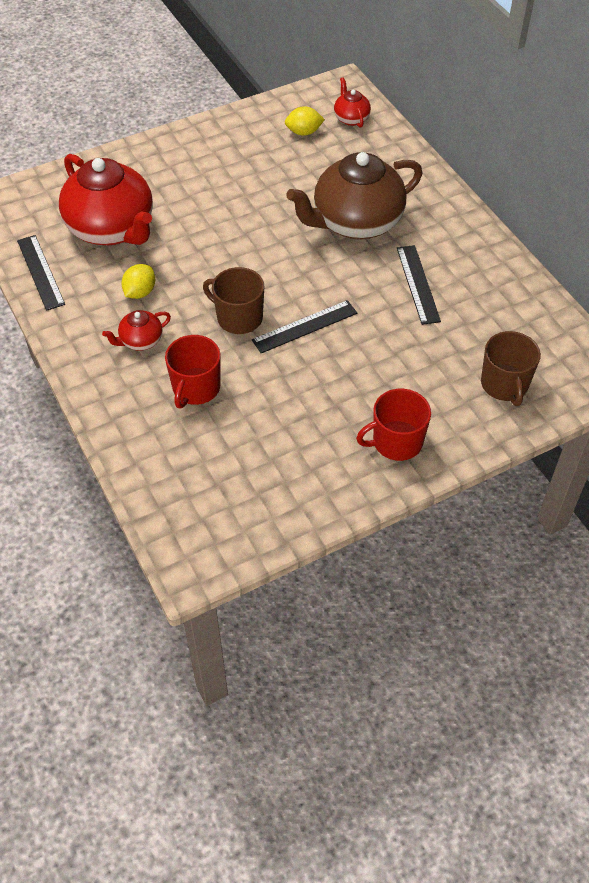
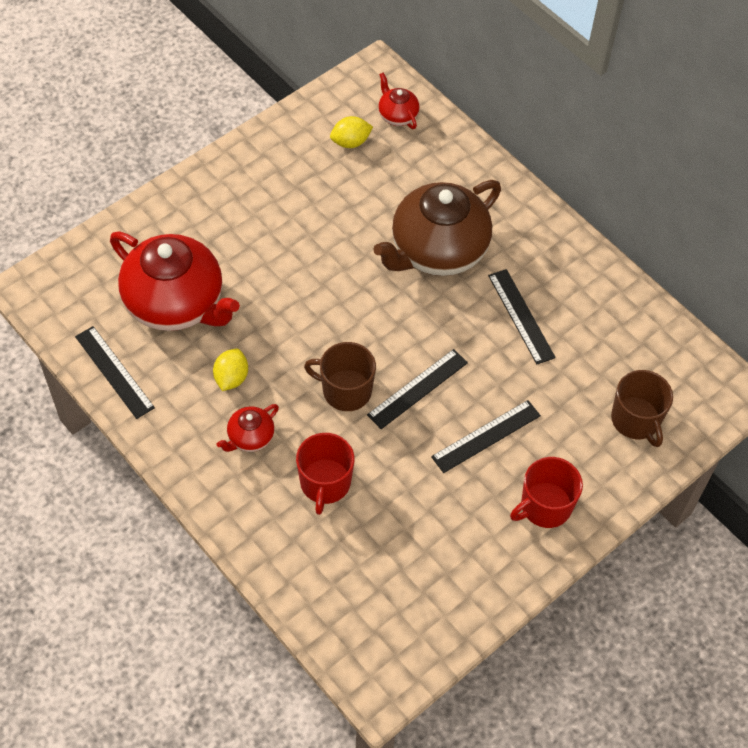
camera: 15 degrees left, 5 degrees up
none -> black ruler [431,400,541,473]

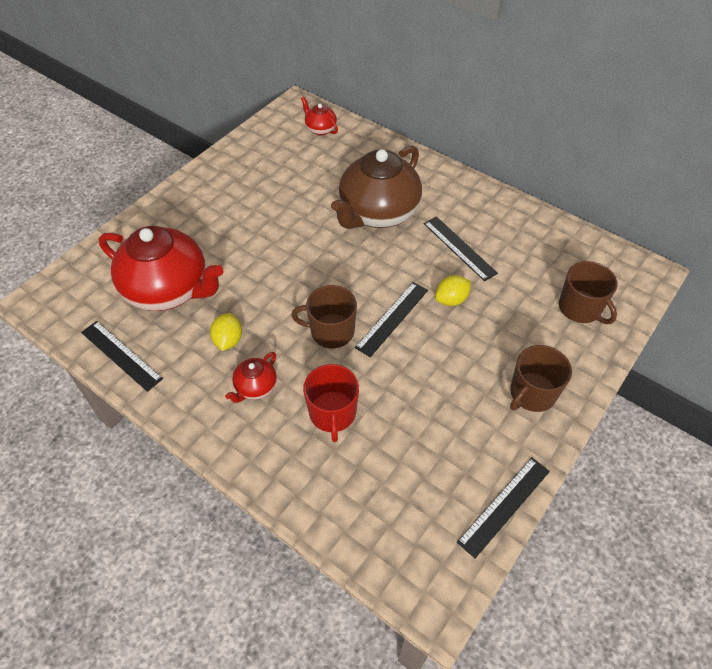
camera: 10 degrees left, 5 degrees down
yellow lemon [330,116,373,148] -> yellow lemon moved to [435,275,471,306]
black ruler [431,400,541,473] -> black ruler moved to [457,458,550,558]
red mug [510,457,583,528] -> brown mug [510,345,572,412]

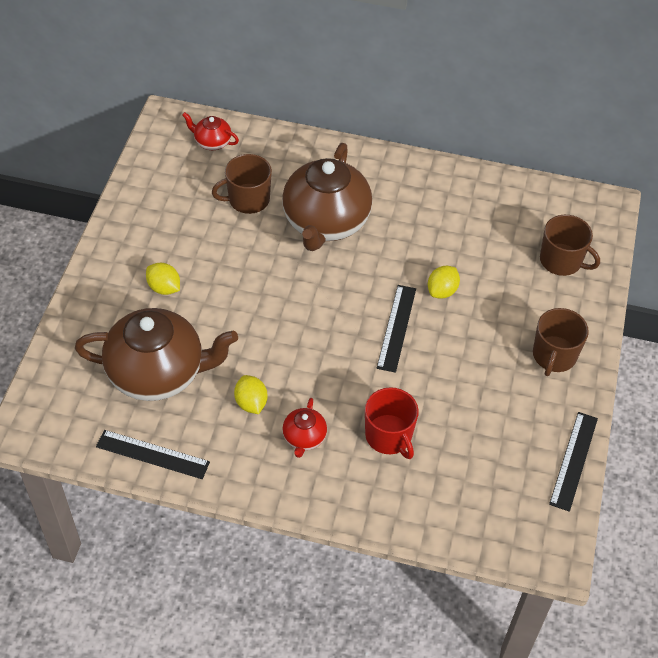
camera: 25 degrees left, 0 degrees up
red teapot [99,226,224,311] -> brown teapot [75,308,238,401]
brown mug [291,285,357,348] -> brown mug moved to [212,154,272,214]
black ruler [424,216,498,281] -> none
none -> yellow lemon [146,263,180,295]

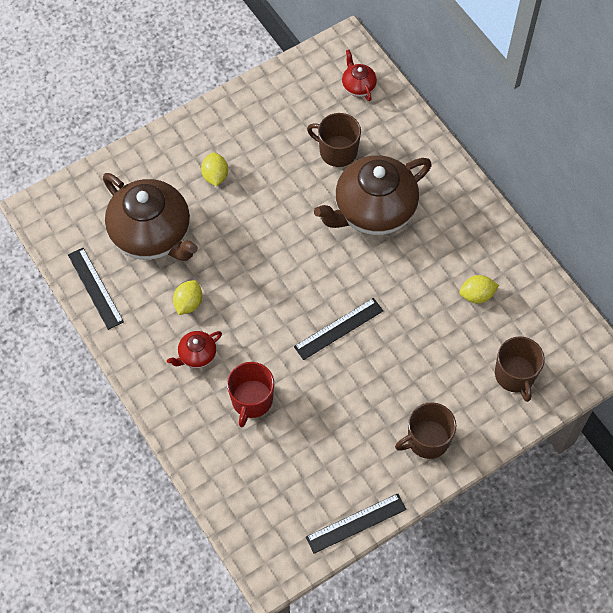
camera: 45 degrees right, 10 degrees up
yellow lemon [428,266,460,299] -> yellow lemon moved to [459,275,499,304]

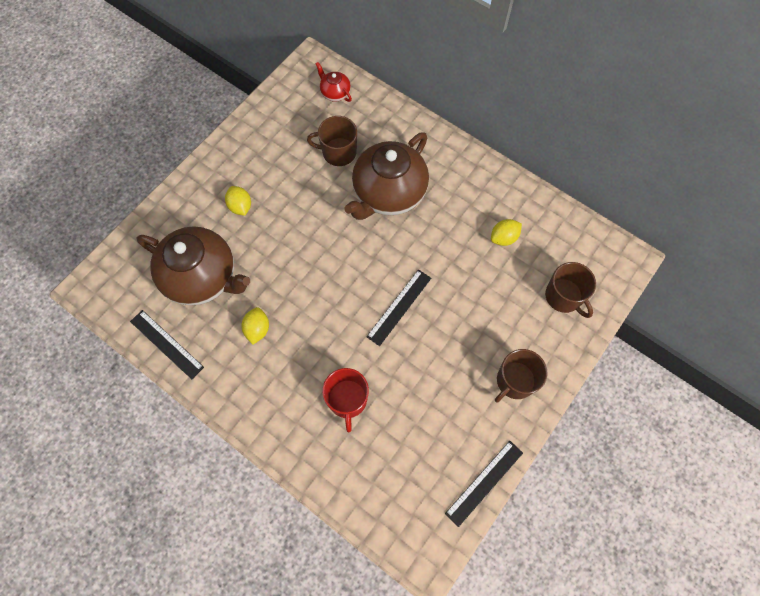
camera: 20 degrees left, 5 degrees up
red teapot [167,331,222,368] -> none

